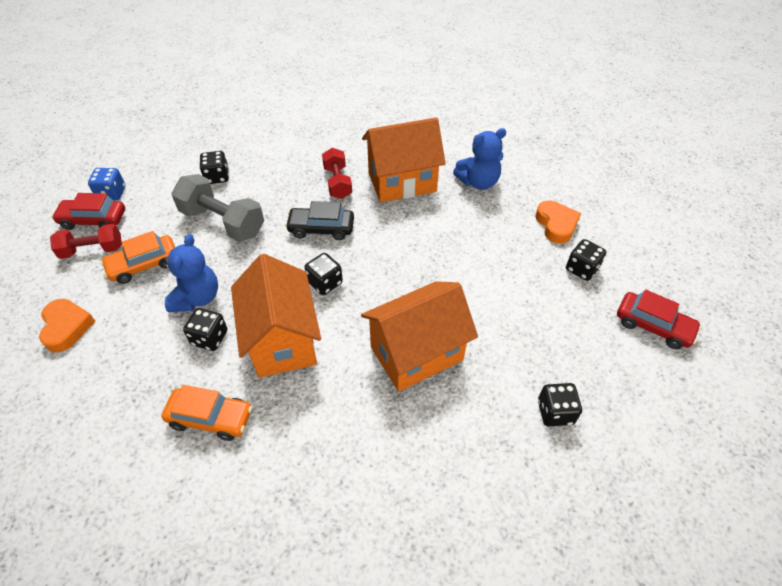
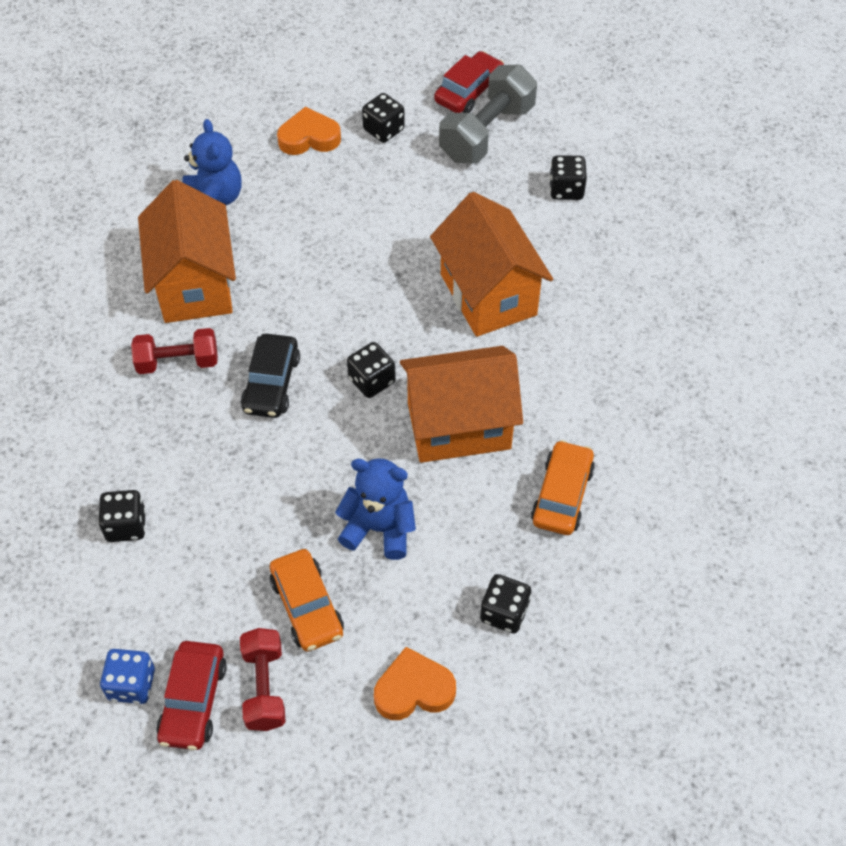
camera: 85 degrees left, 5 degrees up
grey dumbbell [171,174,264,242] -> grey dumbbell moved to [439,65,537,163]
black dice [183,308,227,351] -> black dice moved to [480,574,531,634]

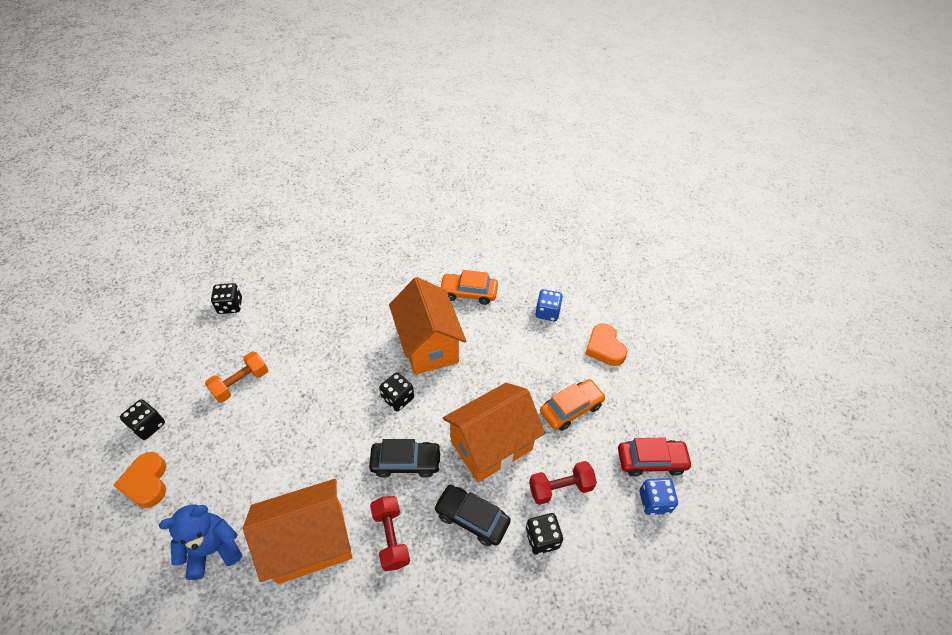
camera: 100 degrees left, 5 degrees down
red dumbbell [240,628,285,731] -> red dumbbell moved to [529,461,597,505]
blue teddy bear [335,458,416,560] -> none
orange house [430,192,553,337] -> orange house moved to [443,383,545,483]
red car [434,51,504,113] -> none
grey dumbbell [439,65,537,163] -> none
black dice [480,574,531,634] -> blue dice [536,289,563,321]
none -> orange dumbbell [205,351,268,403]
none -> black car [434,485,511,546]

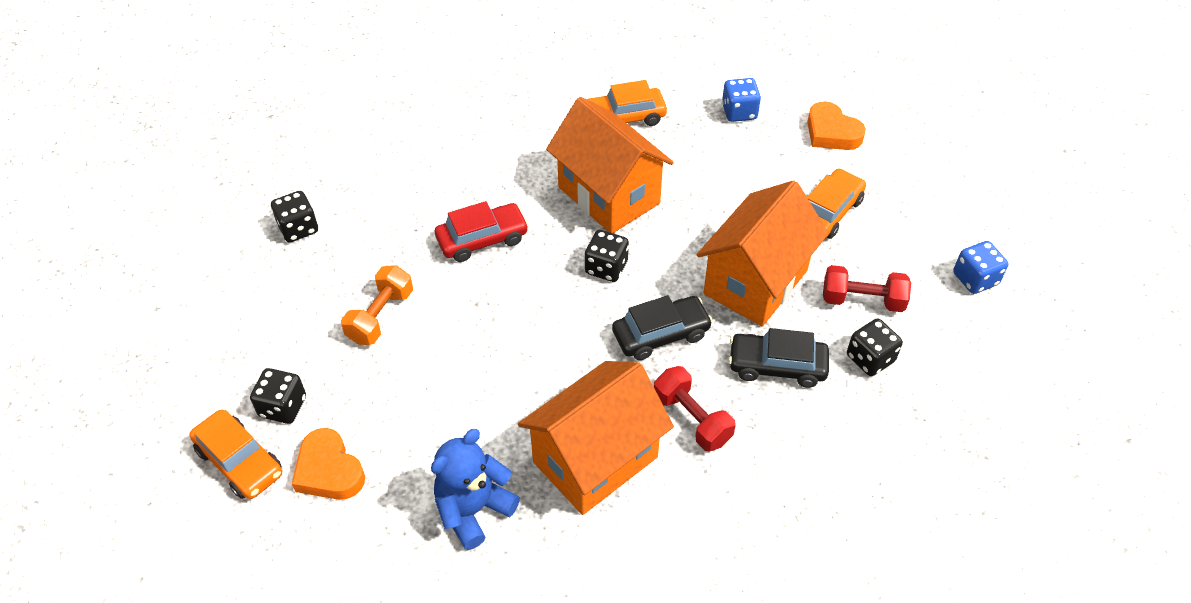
camera: 20 degrees left, 0 degrees up
red dumbbell [529,461,597,505] -> red dumbbell turned 45 degrees clockwise [823,265,911,312]
red car [618,438,693,476] -> red car moved to [435,201,529,262]
none -> orange car [189,410,282,499]

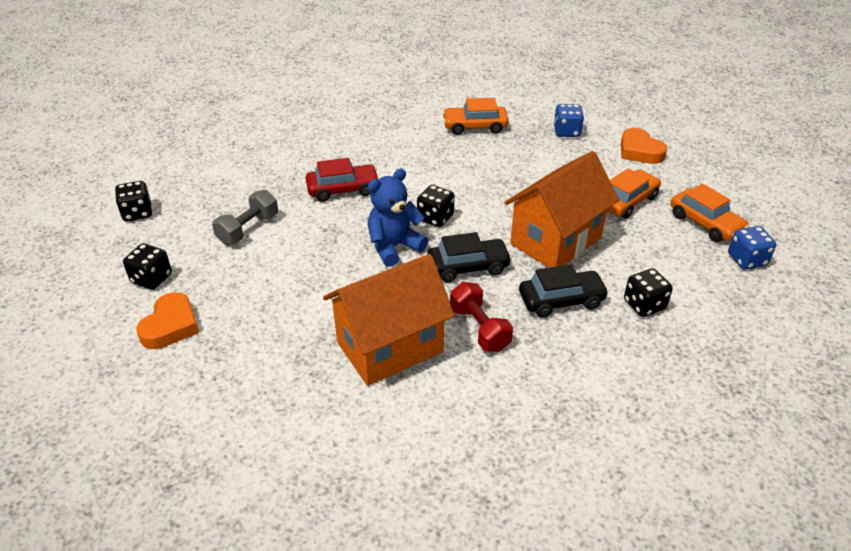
camera: 10 degrees right, 10 degrees down
orange car [189,410,282,499] -> orange car moved to [671,184,749,242]
black dice [271,191,318,243] -> black dice moved to [115,181,152,222]
orange heart [292,428,365,500] -> orange heart turned 135 degrees counterclockwise [136,292,199,349]
orange dumbbell [341,265,413,345] -> grey dumbbell [212,190,278,245]
blue teddy bear [431,429,520,550] -> blue teddy bear moved to [367,168,428,267]
orange house [546,97,674,233] -> none
black car [728,328,829,388] -> black car turned 150 degrees clockwise [519,264,609,317]
red dumbbell [823,265,911,312] -> none

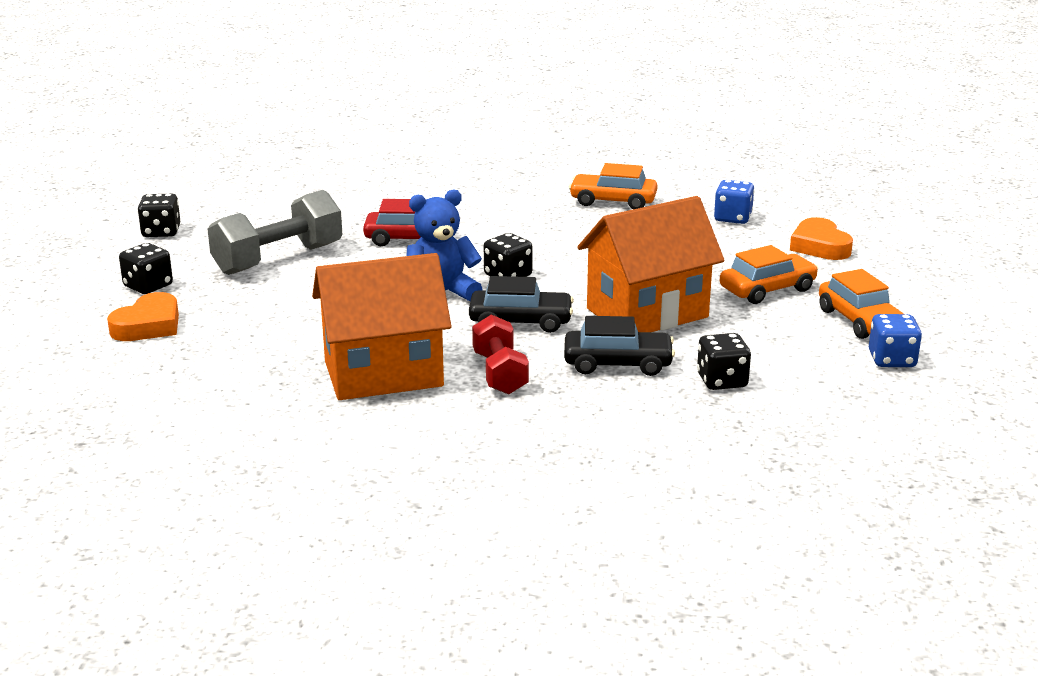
camera: 15 degrees right, 15 degrees down
grey dumbbell [212,190,278,245] -> grey dumbbell [208,190,343,275], size x1.56

